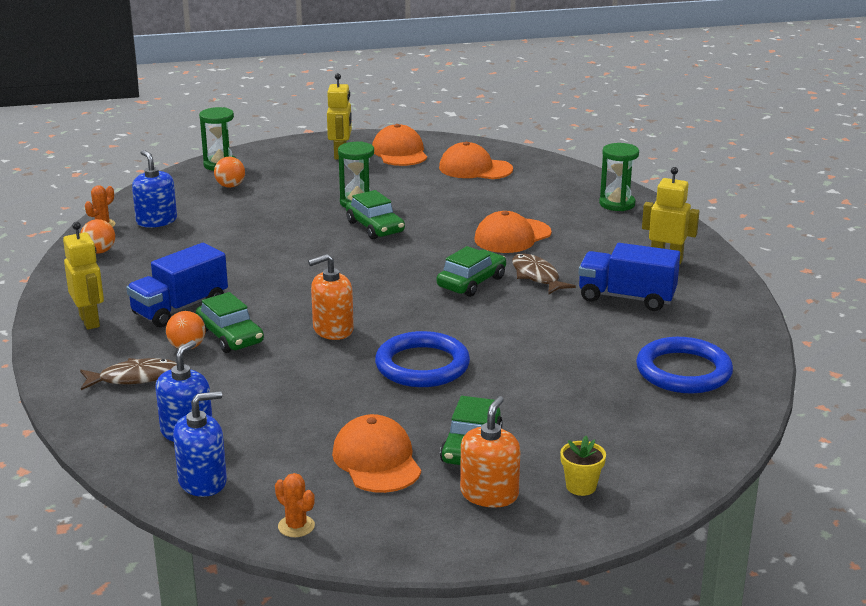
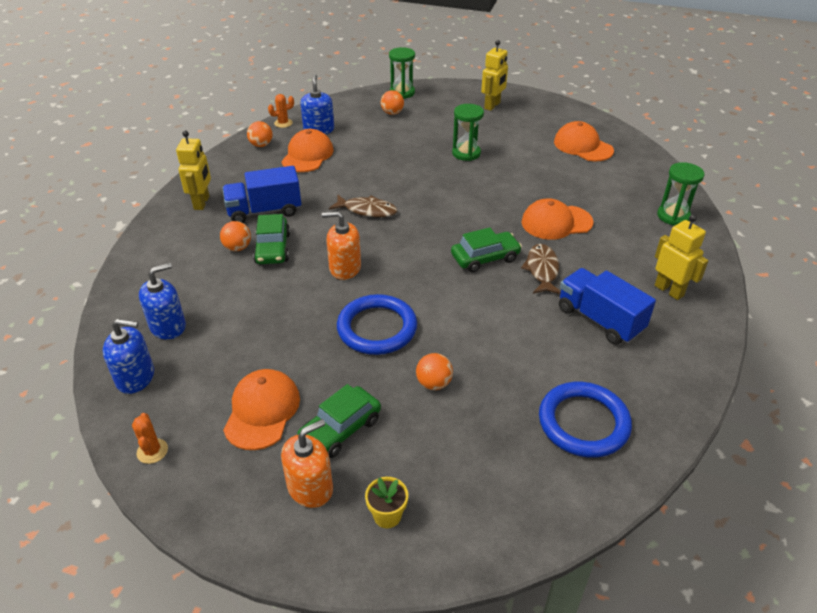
camera: 30 degrees right, 15 degrees up
brown fish [80,358,177,390] -> brown fish moved to [329,194,397,217]
green car [346,190,405,239] -> none
orange cap [372,124,427,166] -> orange cap moved to [281,129,334,172]
none -> orange ball [416,353,453,390]

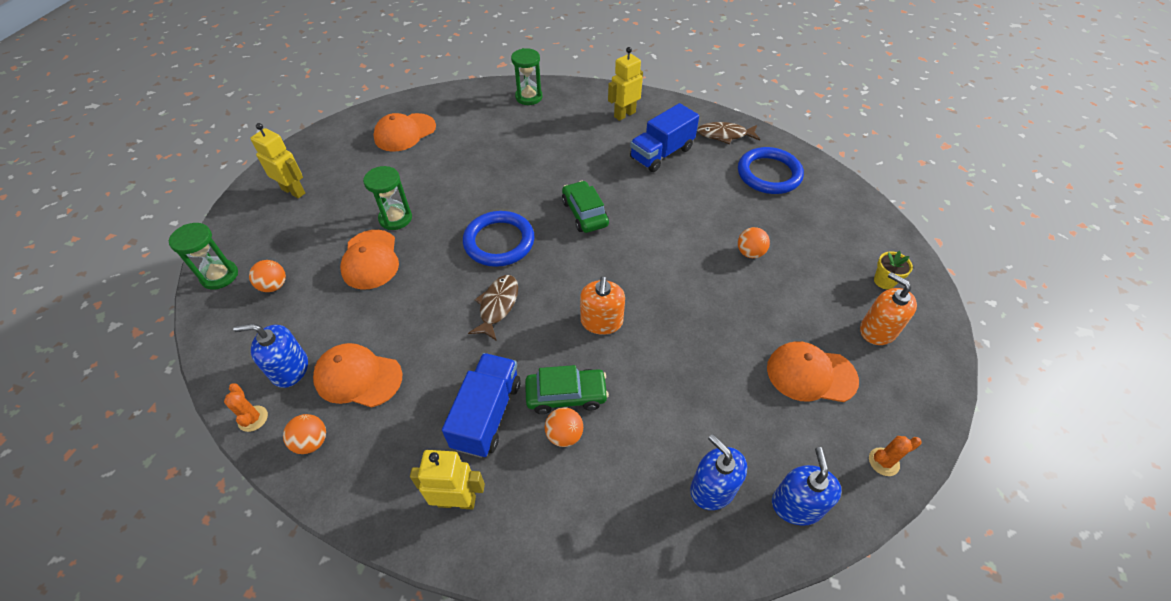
camera: 90 degrees left, 10 degrees up
blue truck [222,166,301,223] -> blue truck turned 150 degrees counterclockwise [442,353,520,458]
green car [297,384,381,458] -> none
blue ring [337,294,417,355] -> blue ring moved to [463,211,535,267]
brown fish [521,244,561,294] -> brown fish moved to [697,122,760,144]
orange cap [522,198,593,240] -> orange cap moved to [340,230,399,290]

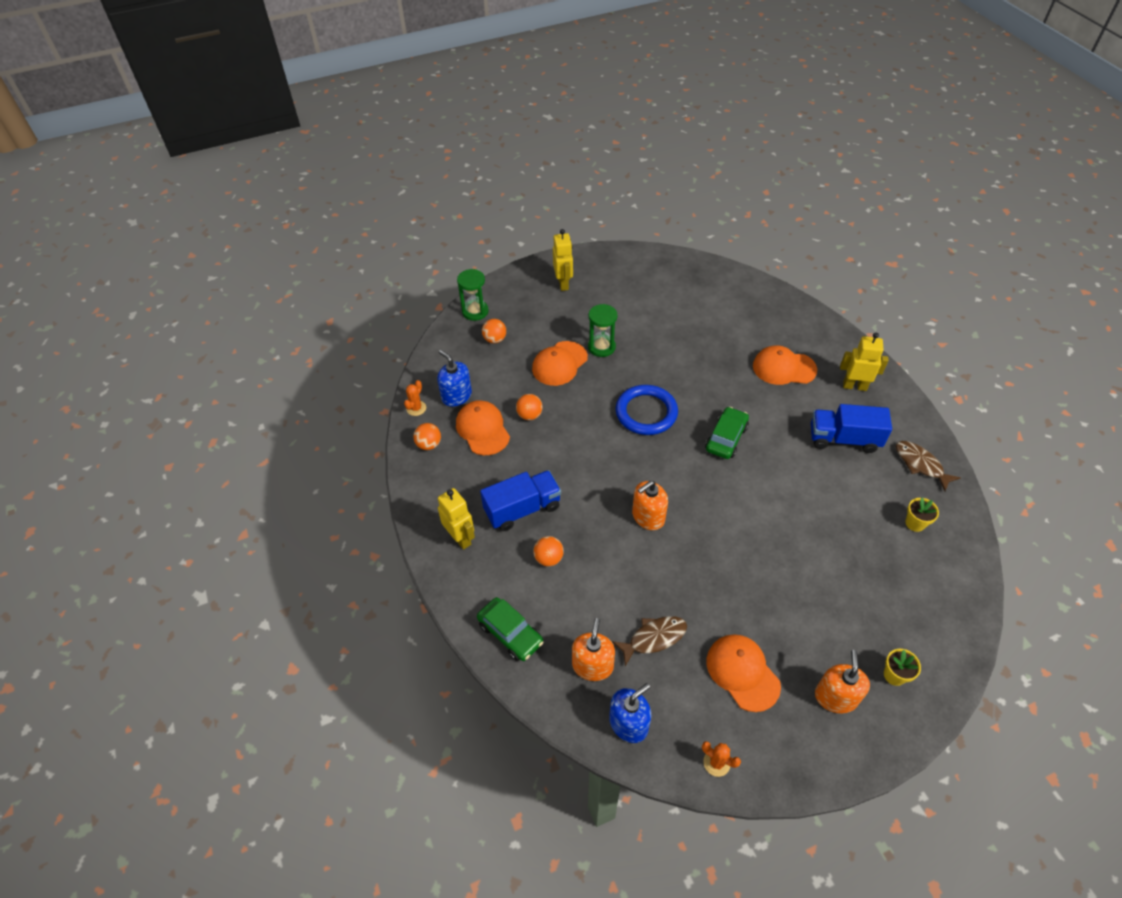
camera: 50 degrees right, 0 degrees up
orange cap [373,113,436,152] -> orange cap moved to [753,345,817,385]
brown fish [468,275,518,340] -> brown fish moved to [612,616,687,666]
green hourglass [511,48,543,105] -> none
green car [525,365,609,414] -> green car moved to [477,597,543,661]
blue soap dispenser [690,434,747,510] -> orange soap dispenser [572,618,615,681]
blue ring [738,147,804,194] -> yellow flower pot [905,498,939,532]
orange ball [738,227,770,258] -> orange ball moved to [516,394,543,420]

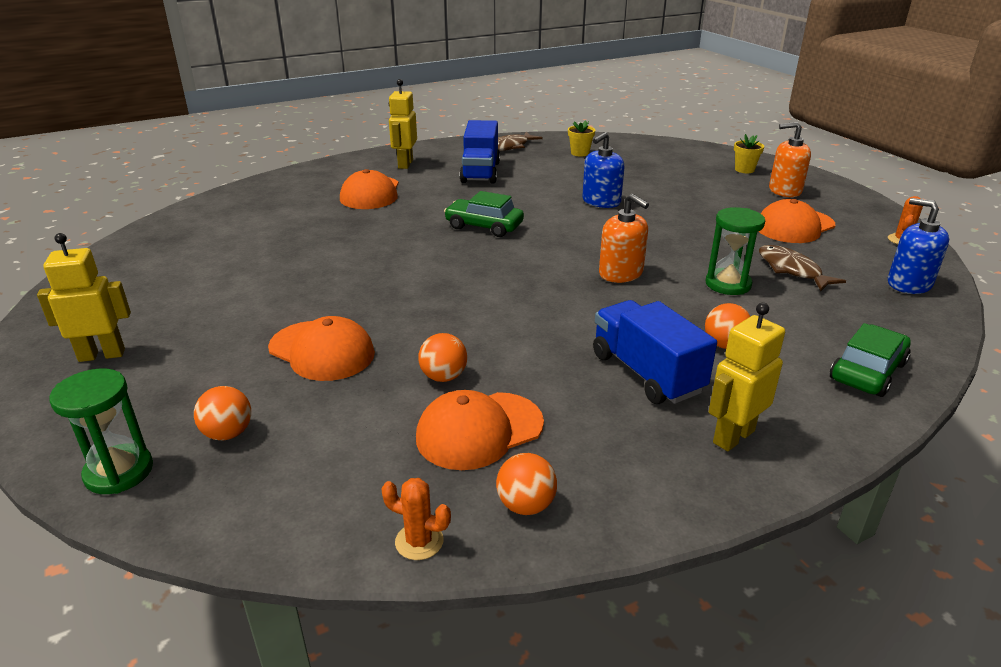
camera: 95 degrees left, 20 degrees down
blue soap dispenser [437,350,472,407] -> blue soap dispenser moved to [582,132,624,208]
orange soap dispenser [572,618,615,681] -> none
green hourglass [588,304,617,357] -> green hourglass moved to [706,207,765,295]
blue ring [615,385,678,435] -> none

